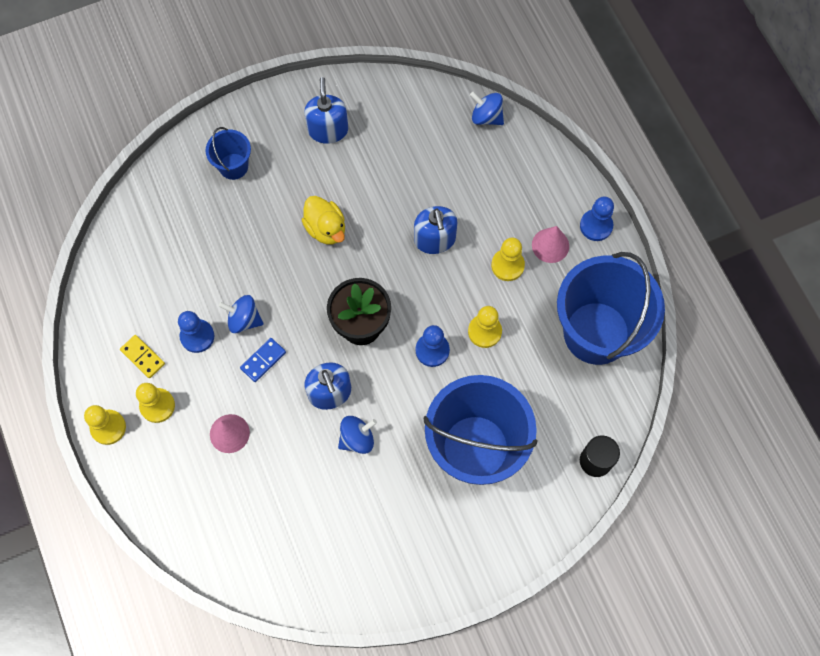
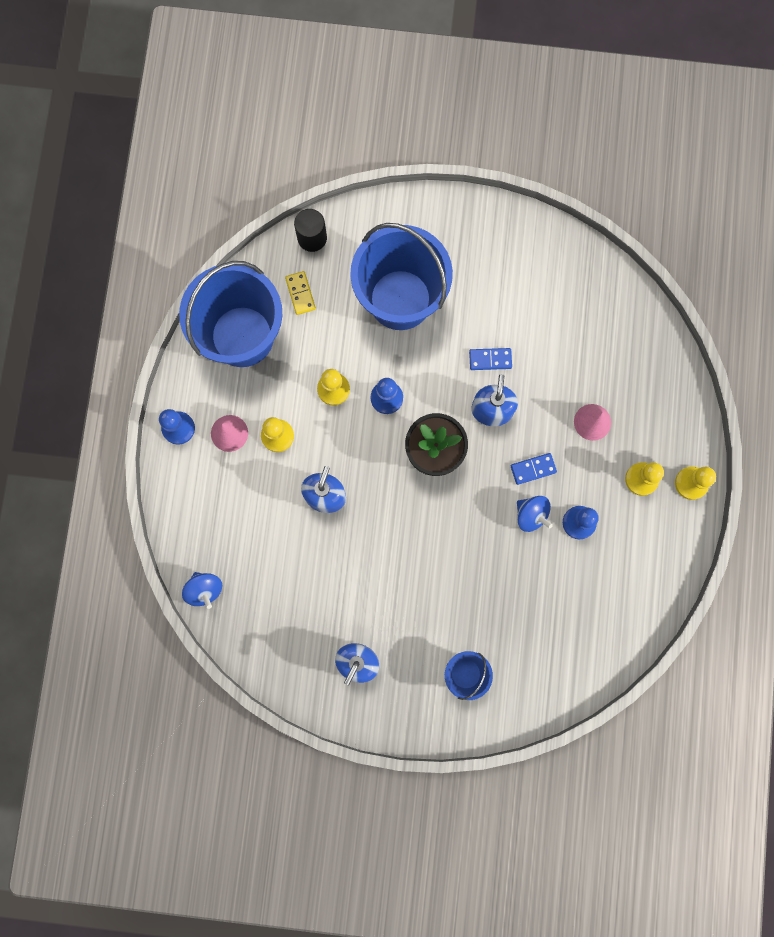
camera: 150 degrees left, 10 degrees up
yellow domino [120,335,165,378] -> yellow domino moved to [285,271,316,315]
yellow duck [302,196,345,245] -> none
blue spinning top [338,416,377,454] -> blue domino [469,348,512,370]

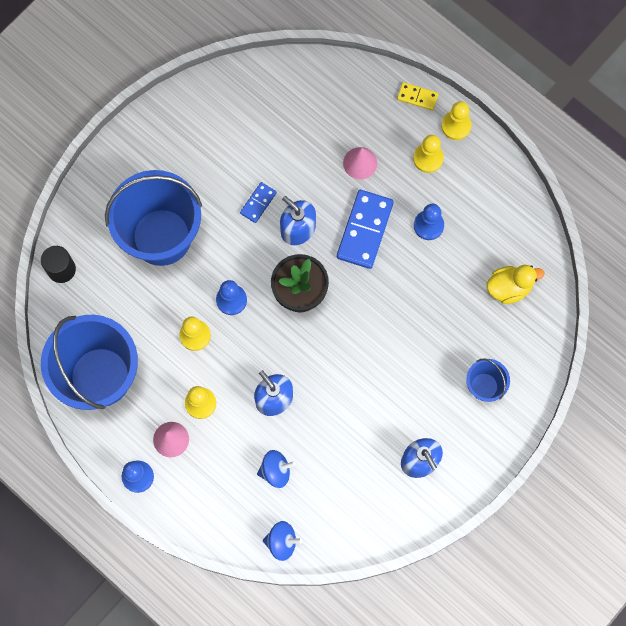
camera: 55 degrees left, 5 degrees down
yellow domino [285,271,316,315] -> yellow domino moved to [397,82,439,111]
blue domino [511,453,557,485] -> blue domino [337,190,394,269], size x1.91
blue spinning top [517,496,553,532] -> blue spinning top moved to [257,450,296,488]
none -> yellow duck [487,265,544,304]

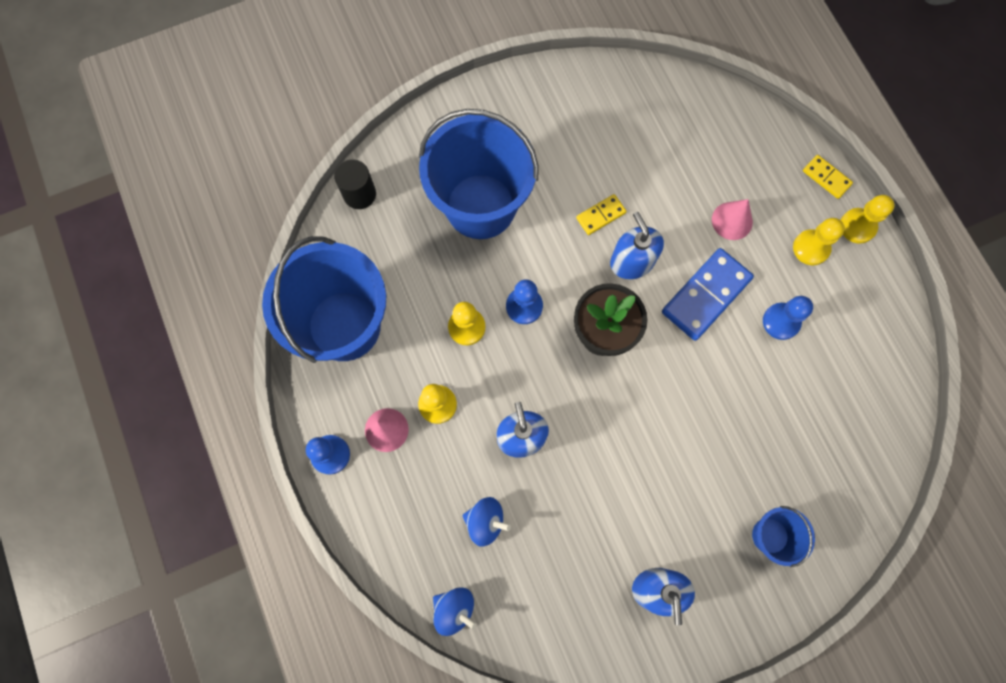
camera: 25 degrees right, 0 degrees up
blue domino [240,182,277,223] -> yellow domino [576,194,627,235]
yellow duck [487,265,544,304] -> none

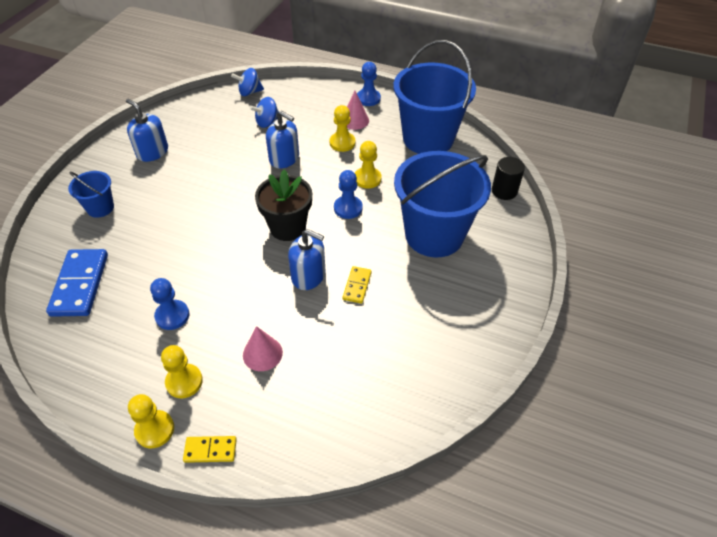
camera: 135 degrees right, 25 degrees down
blue domino [662,248,754,341] -> blue domino moved to [46,249,108,317]

